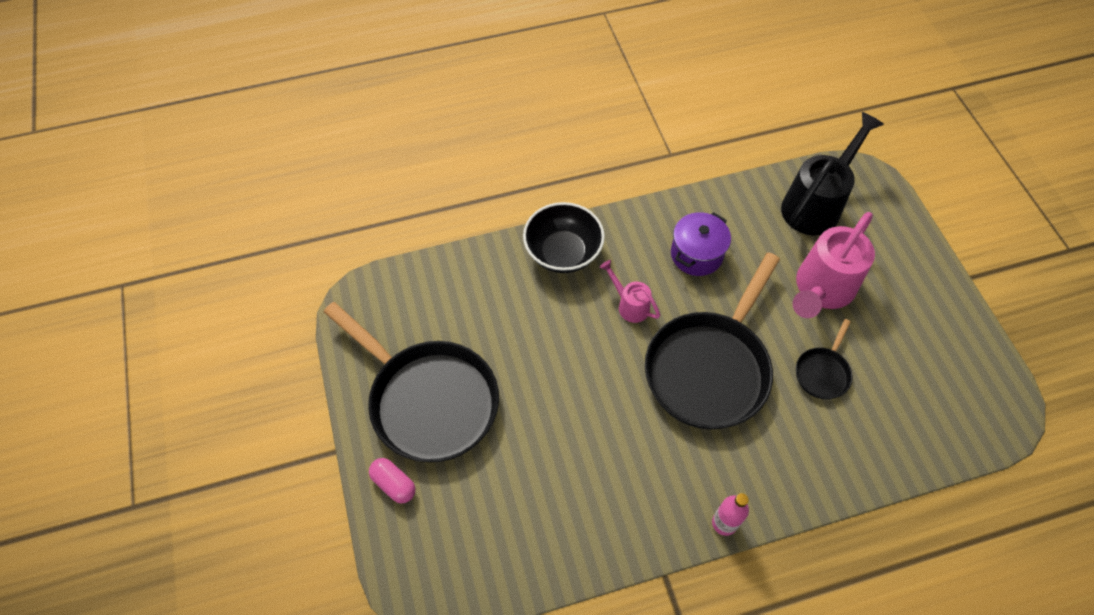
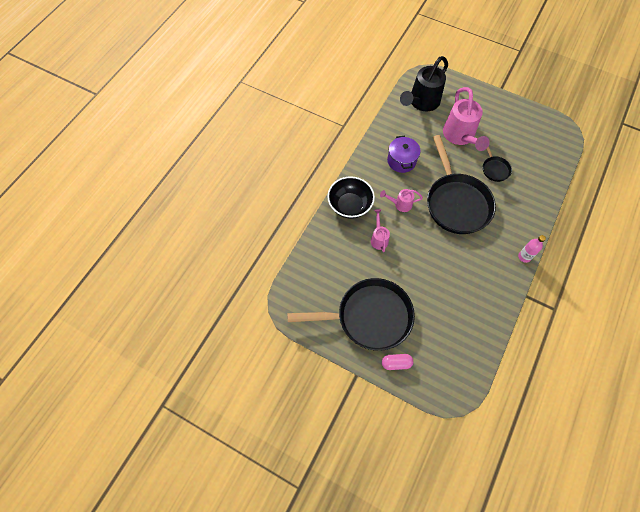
camera: 45 degrees left, 5 degrees up
black watering can [781,112,884,236] -> black watering can turned 135 degrees counterclockwise [400,56,448,111]
none -> pink watering can [371,209,390,252]

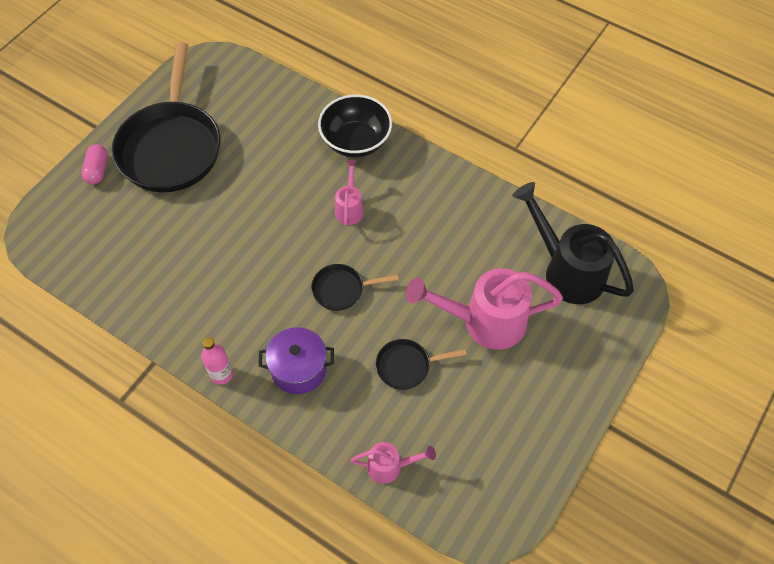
camera: 95 degrees right, 5 degrees down
pink watering can [371,209,390,252] -> pink watering can moved to [351,442,436,484]
purple pot [387,136,421,173] -> purple pot moved to [258,327,334,394]
black pan [427,135,496,234] -> black pan [311,264,398,311], size x0.44

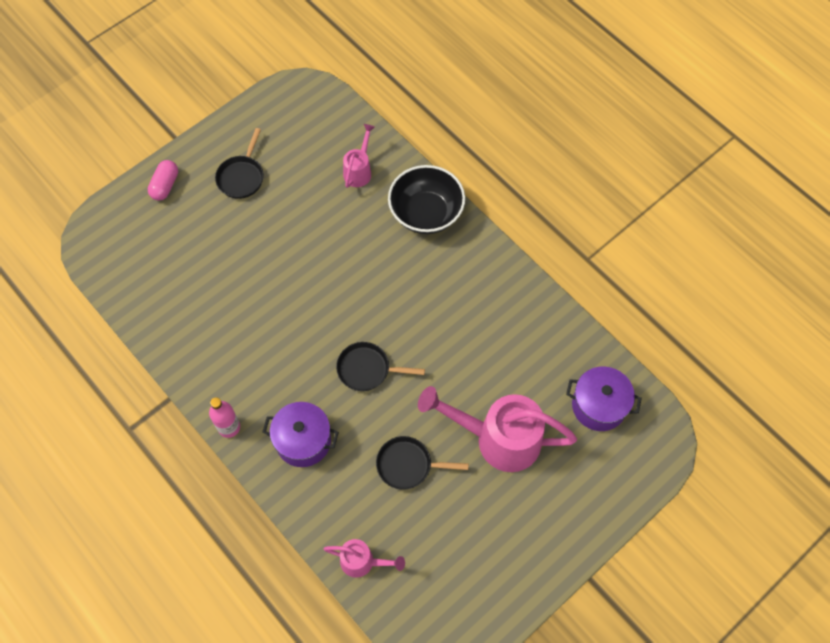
camera: 15 degrees right, 5 degrees up
black pan [112,42,221,192] -> black pan [215,128,264,199], size x0.44
pink watering can [335,160,364,226] -> pink watering can moved to [343,124,375,188]
black watering can [512,182,634,304] -> purple pot [566,366,642,431]

